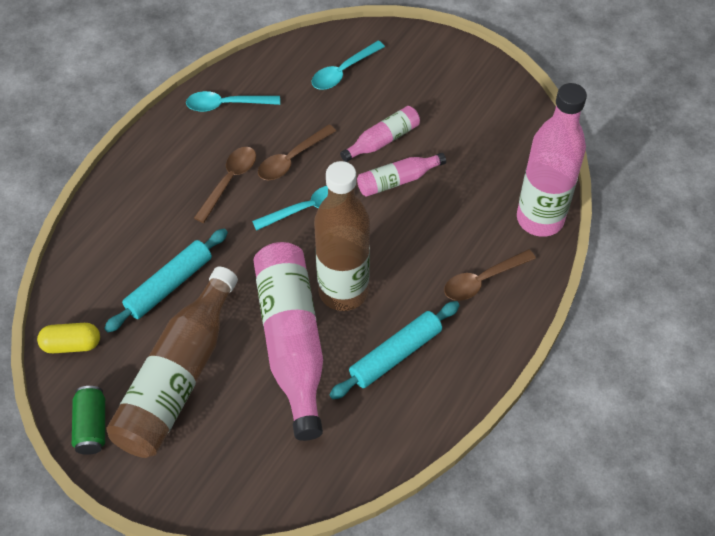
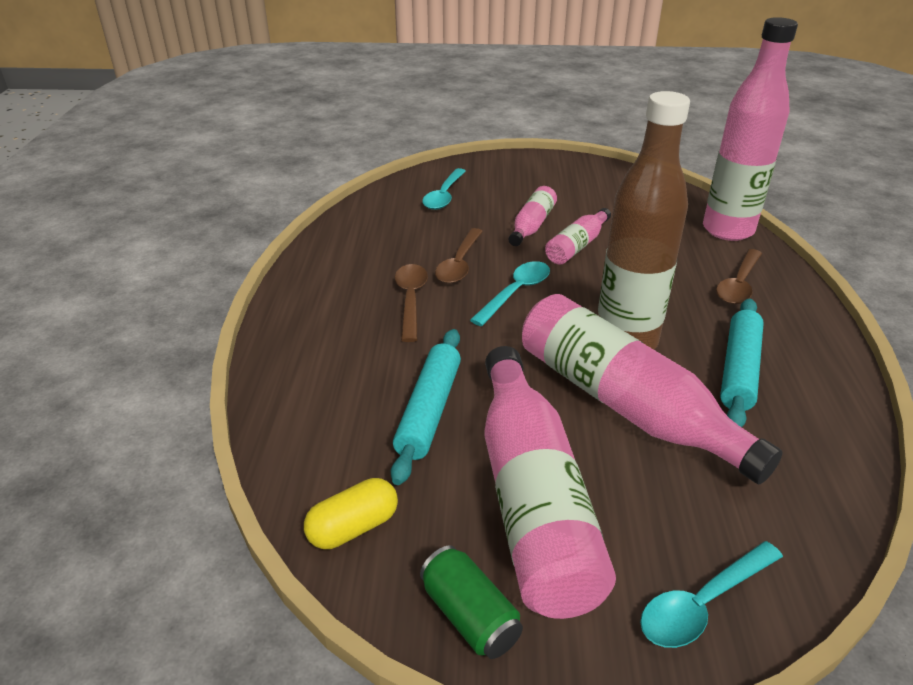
camera: 30 degrees left, 20 degrees down
brown bottle [106,267,238,458] -> pink bottle [484,346,616,619]
turquoise spoon [186,91,280,112] -> turquoise spoon moved to [640,541,783,648]

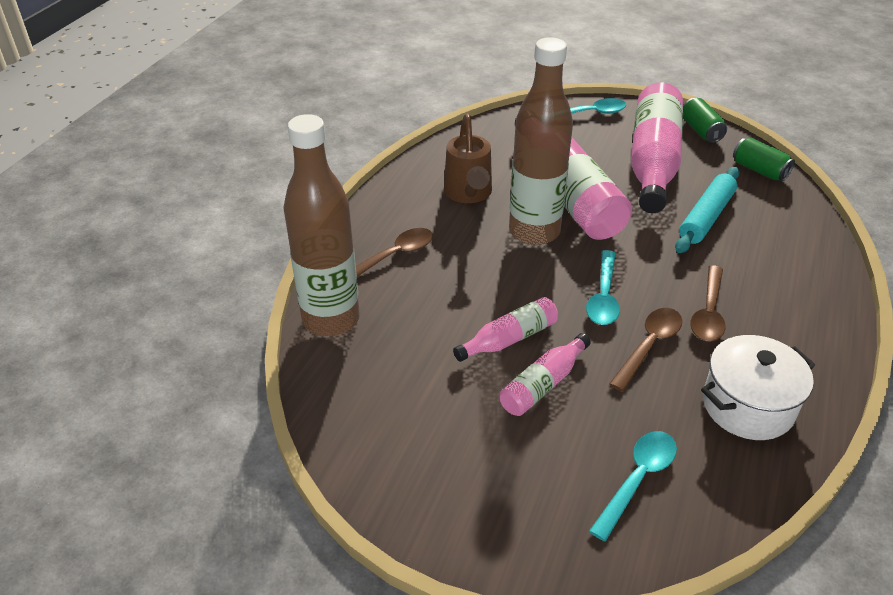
camera: 160 degrees left, 5 degrees up
yellow capsule [304,478,398,549] -> green can [733,137,795,181]
turquoise spoon [470,261,550,326] -> turquoise spoon turned 45 degrees counterclockwise [586,250,620,325]
pink bottle [703,17,798,241] -> brown bottle [283,114,360,336]
turquoise rolling pin [720,298,764,427] -> brown watering can [444,114,492,203]
none -> white pot [701,335,815,440]

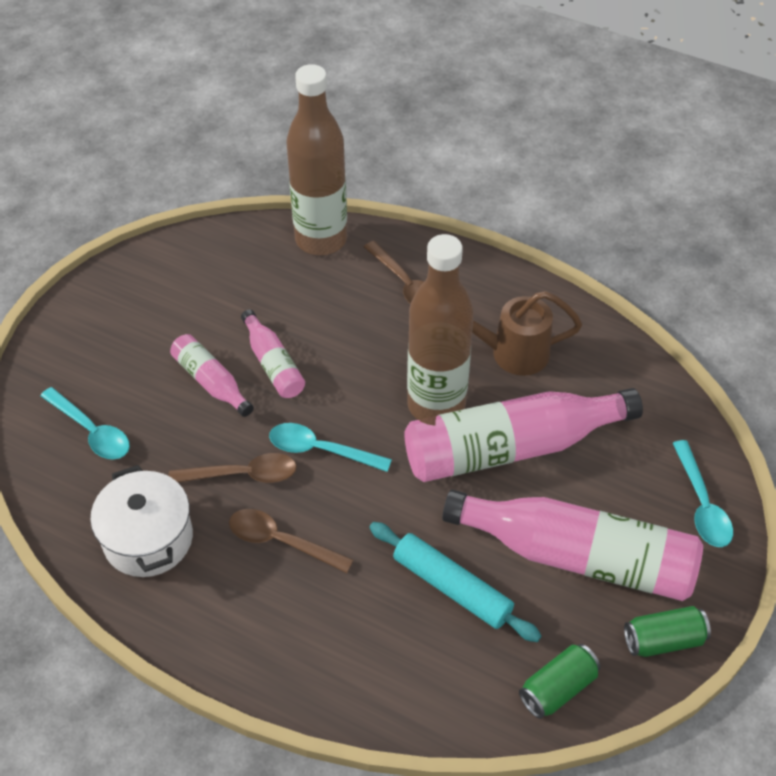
camera: 95 degrees right, 10 degrees up
brown spoon [609,308,682,391] -> brown spoon turned 45 degrees counterclockwise [169,453,297,483]

